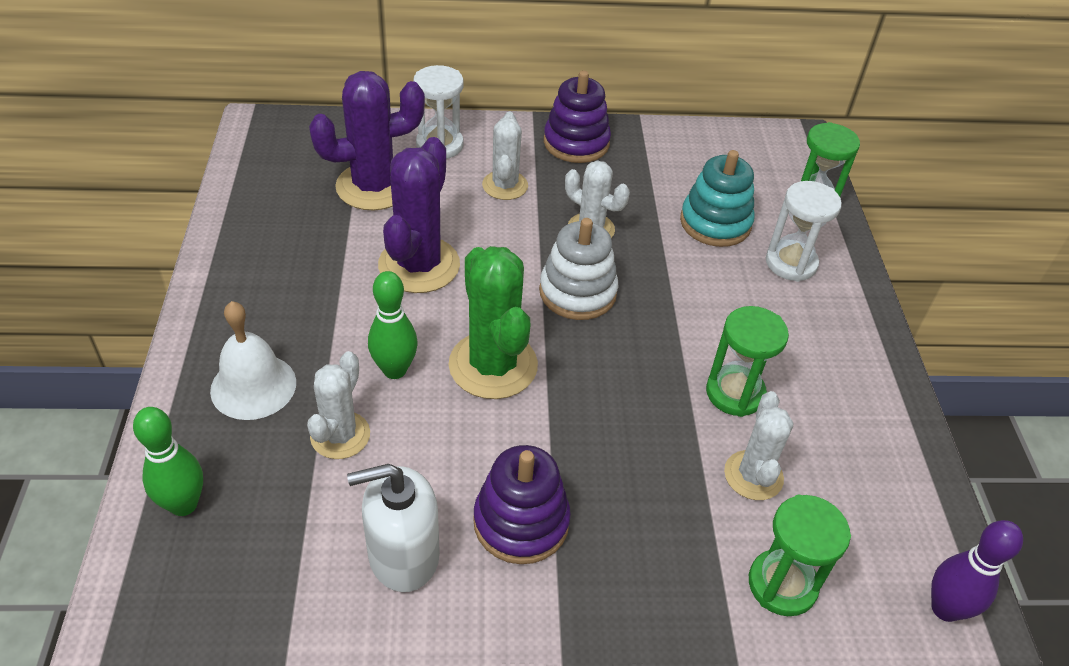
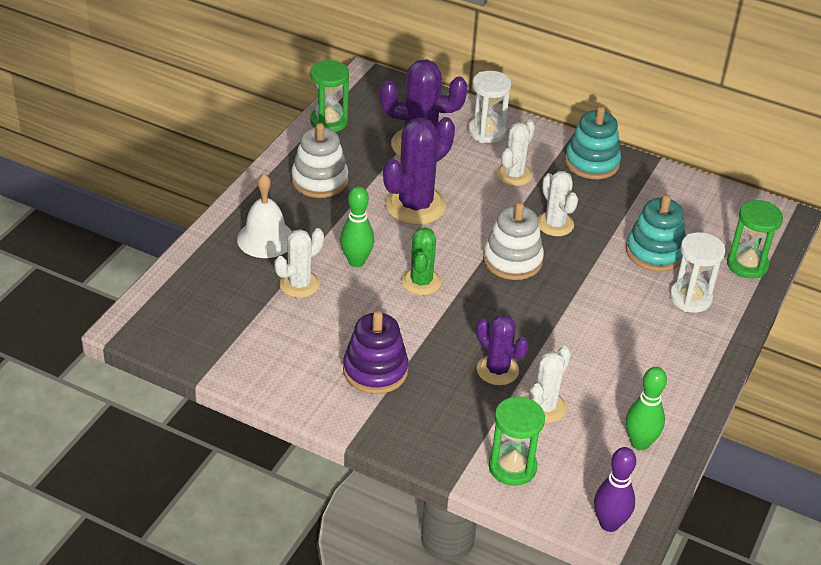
camera: 30 degrees right, 5 degrees down
green bowling pin [133,407,203,516] -> green bowling pin moved to [626,367,667,450]
white soap dispenser [347,464,440,592] -> none
green cactus [449,246,538,399] -> green cactus [401,227,441,295], size x0.62
purple stacking toy [544,70,611,163] -> turquoise stacking toy [565,106,621,179]
green hourglass [706,306,789,417] -> green hourglass moved to [310,60,349,132]
none -> white stacking toy [291,123,348,198]
none -> purple cactus [476,314,529,385]

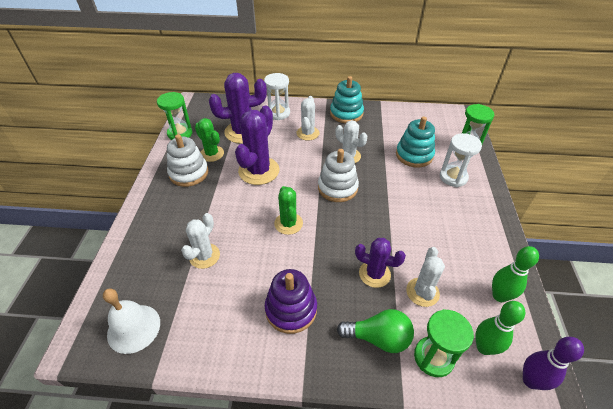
camera: 20 degrees left, 5 degrees up
white bell [237,174,292,258] -> white bell moved to [103,288,160,354]
green bowling pin [340,186,374,267] -> green bowling pin moved to [475,301,525,355]
none -> green cactus [195,118,224,162]
none -> green light bulb [337,309,414,353]

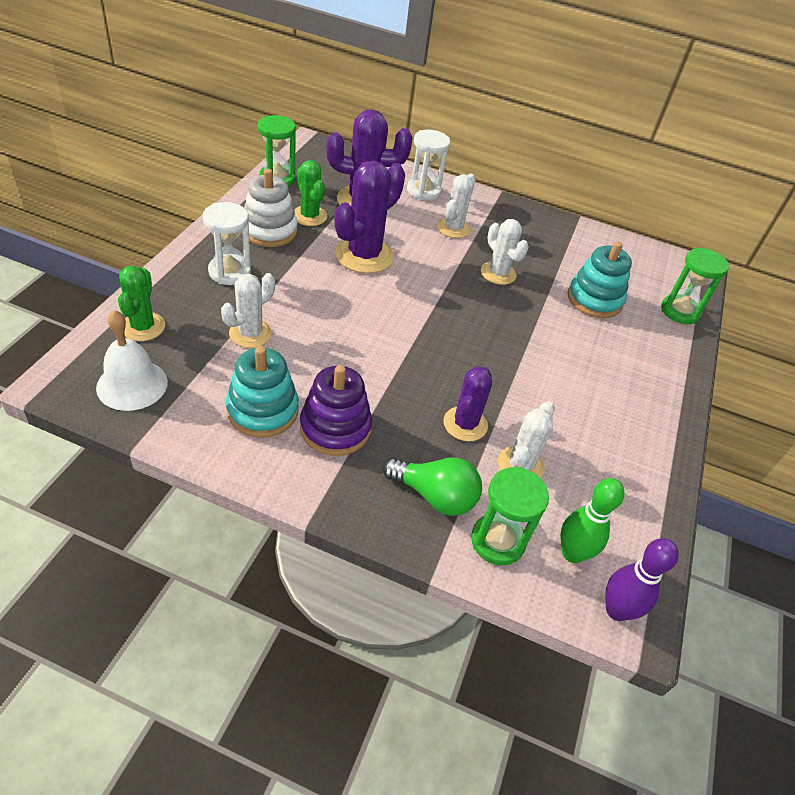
camera: 10 degrees right, 0 degrees up
green cactus [274,186,303,235] -> green cactus moved to [118,265,165,341]
white stacking toy [318,149,359,202] -> none
turquoise stacking toy [330,76,364,123] -> turquoise stacking toy moved to [226,346,299,437]
purple cactus [355,238,406,288] -> purple cactus turned 75 degrees clockwise [444,366,492,441]
white hourglass [440,133,482,187] -> white hourglass moved to [203,202,251,285]
green bowling pin [492,246,539,302] -> none

